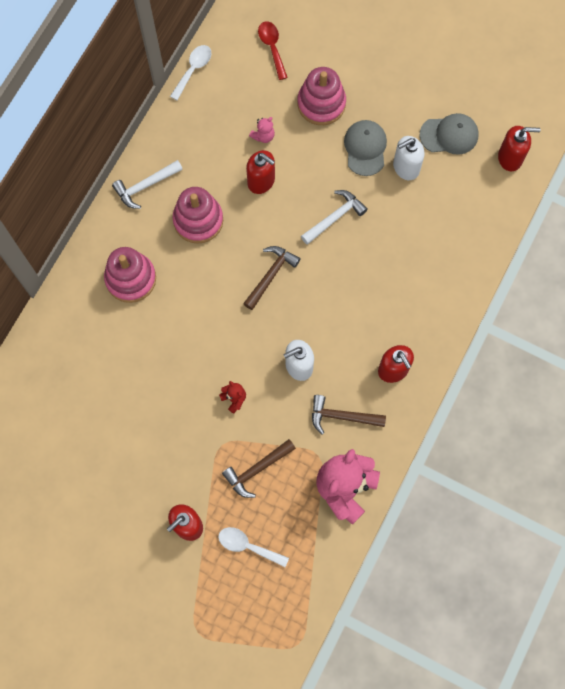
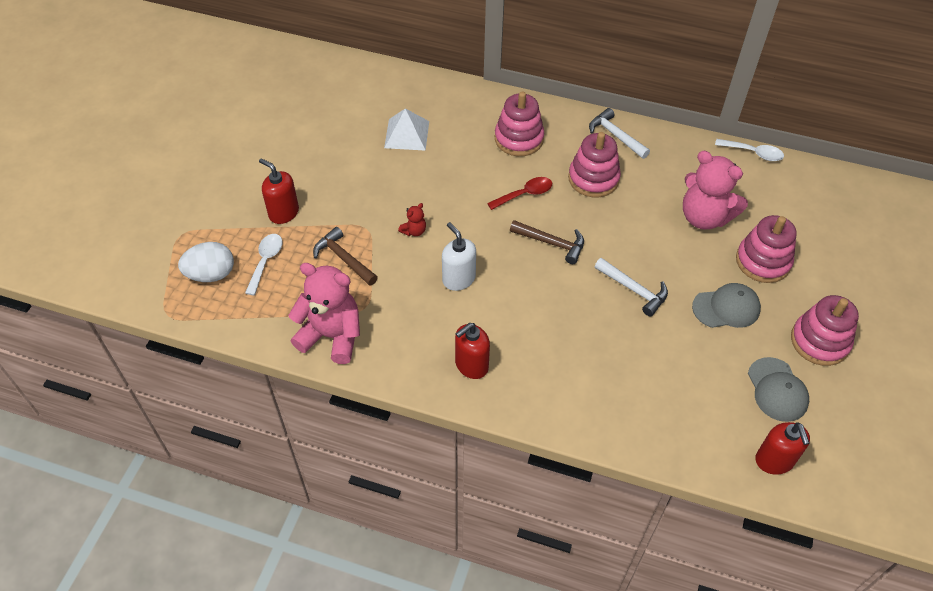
camera: 80 degrees right, 20 degrees down
red soap dispenser [246,150,275,194] -> none
pink teddy bear [249,117,275,143] -> pink teddy bear [683,151,748,229], size x2.35
red spoon [258,21,288,80] -> red spoon moved to [487,177,552,210]
brown hammer [312,395,386,435] -> none
white soap dispenser [393,136,424,180] -> none
none -> white egg [178,242,234,282]
none -> white pyramid [384,108,429,151]
none -> pink stacking toy [791,295,859,366]

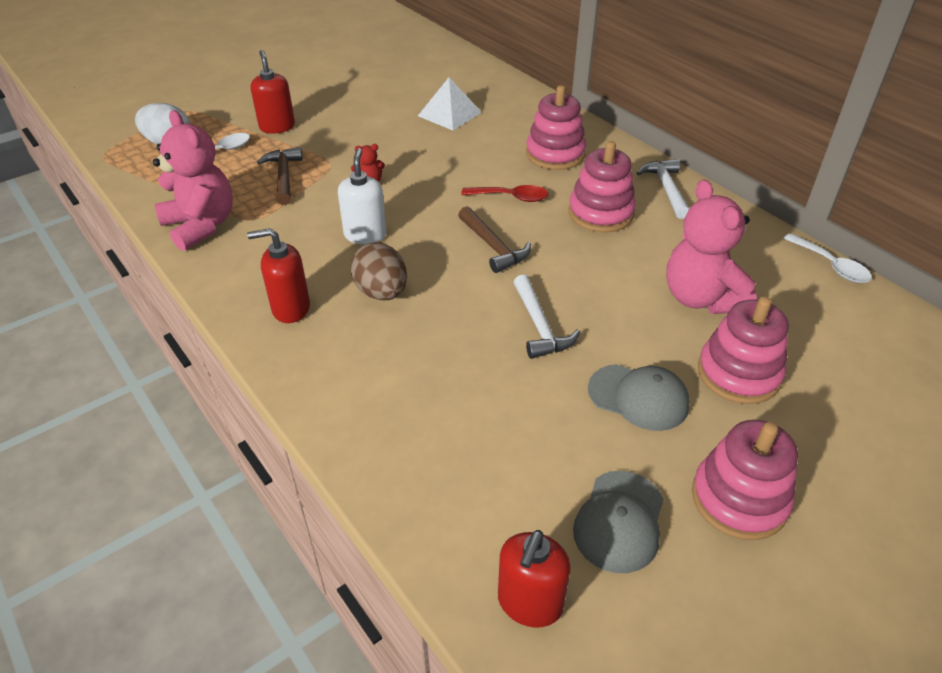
camera: 35 degrees right, 10 degrees down
none -> brown egg [350,242,407,300]

